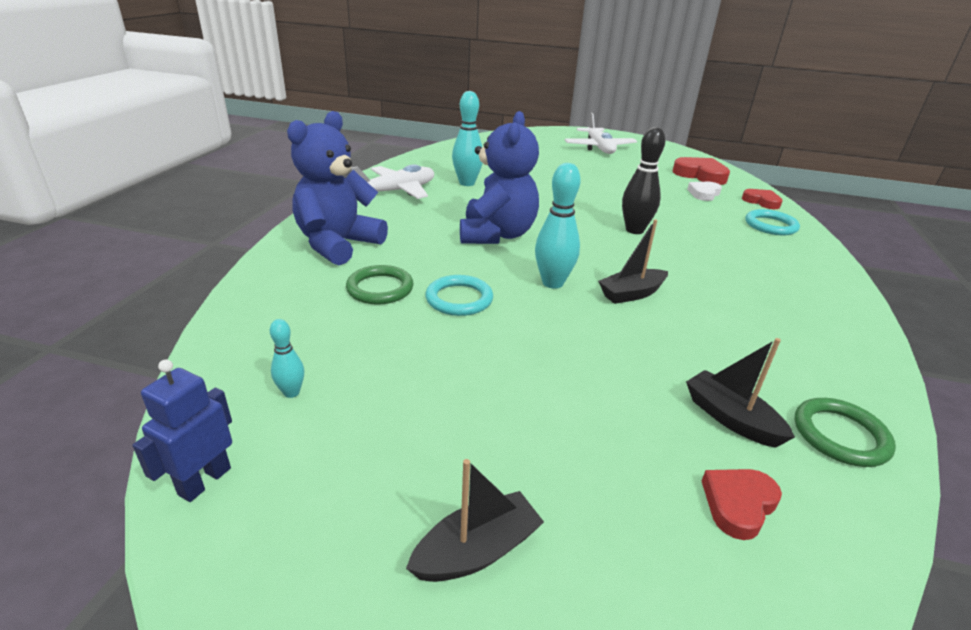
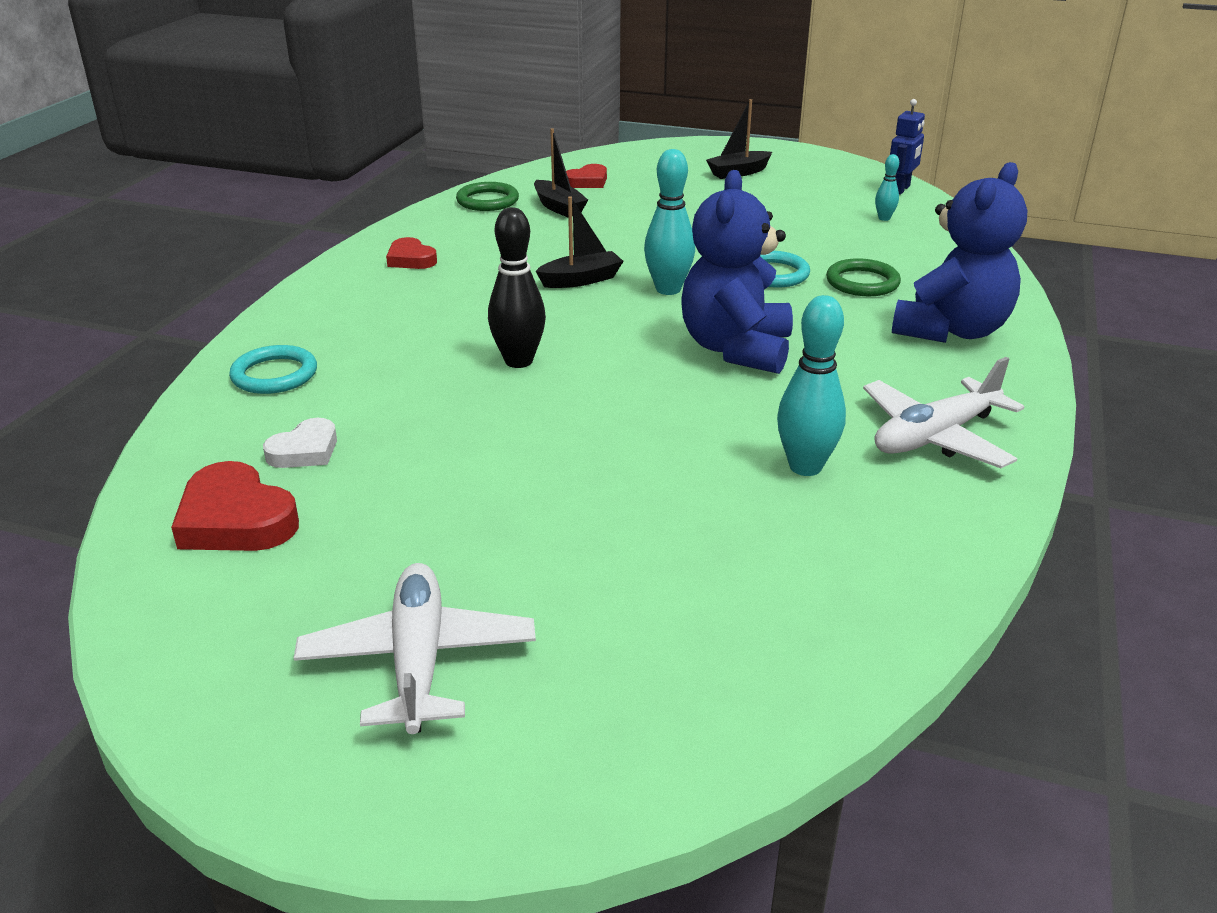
camera: 175 degrees left, 0 degrees up
red heart [742,189,783,209] -> red heart moved to [386,237,437,269]

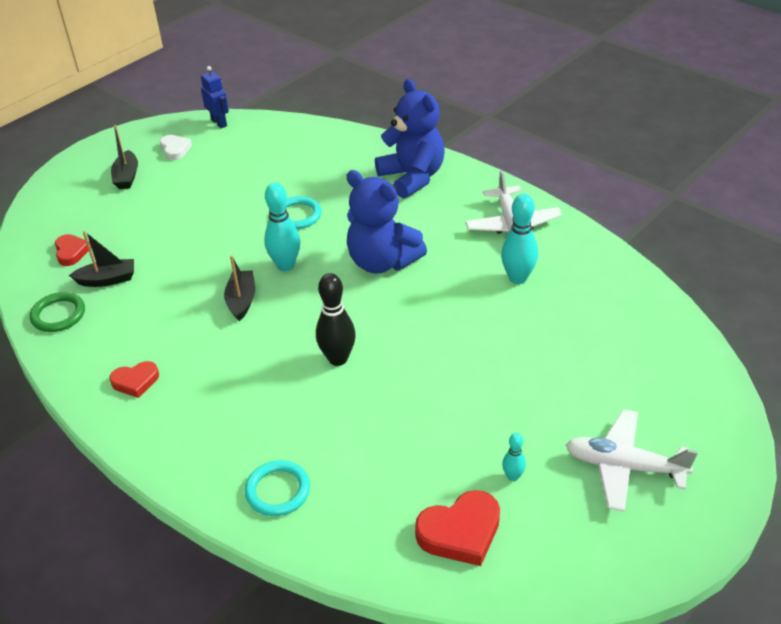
camera: 65 degrees left, 10 degrees up
white heart [263,418,337,468] -> white heart moved to [160,135,192,160]
green ring [826,258,901,296] -> none
turquoise bowling pin [875,154,899,221] -> turquoise bowling pin moved to [502,433,526,481]

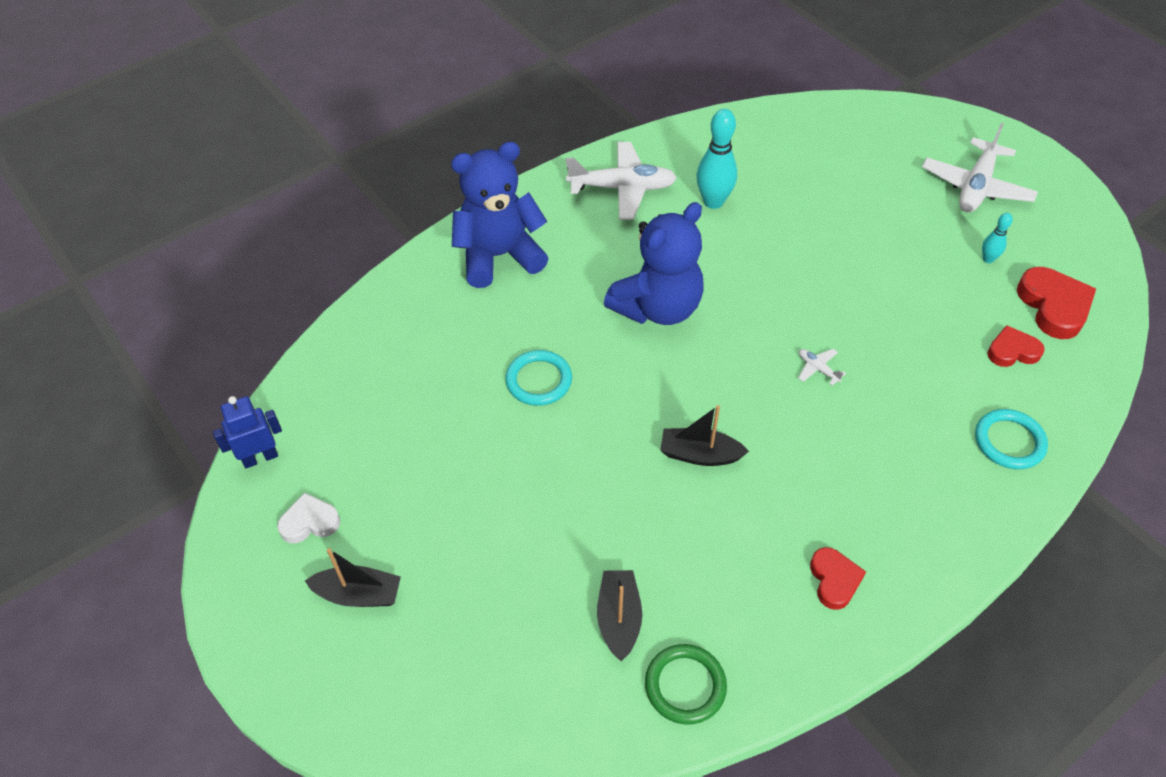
camera: 80 degrees left, 10 degrees up
red heart [55,234,91,266] -> red heart moved to [987,325,1045,367]
turquoise bowling pin [264,182,300,271] -> none
black bowling pin [316,273,356,366] -> white plane [798,349,846,385]

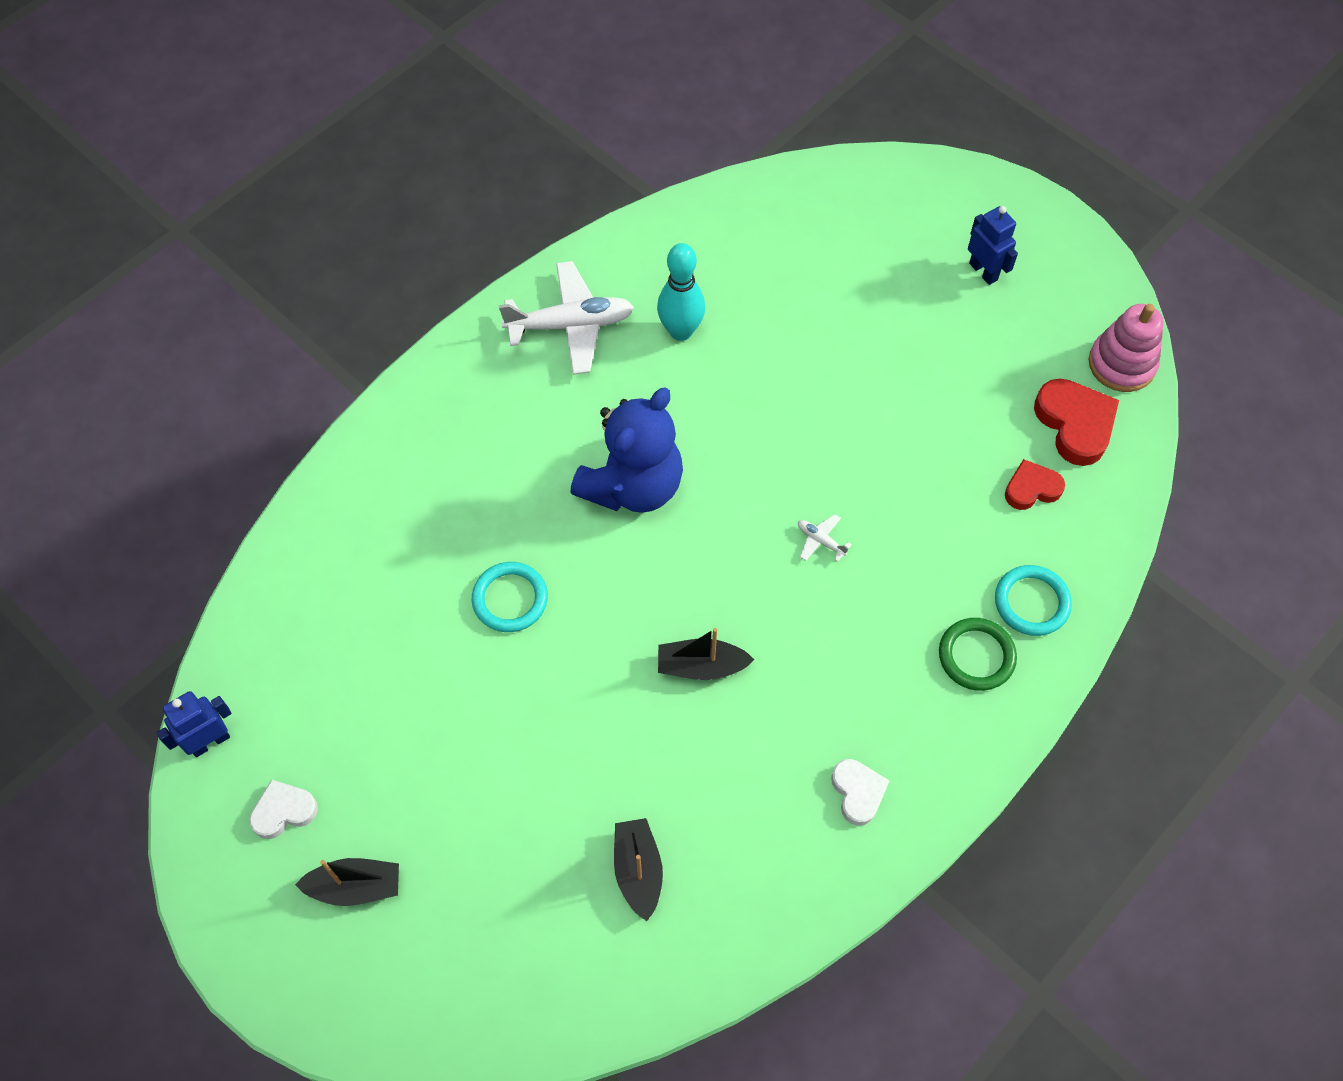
camera: 10 degrees left, 10 degrees up
blue teddy bear [451,142,549,288] -> none
green ring [645,644,727,725] -> green ring moved to [939,618,1017,691]
red heart [810,547,866,610] -> white heart [831,759,889,826]
white plane [922,123,1038,213] -> blue robot [968,206,1018,285]
turquoise bowling pin [982,213,1013,263] -> none
none -> pink stacking toy [1089,304,1164,392]

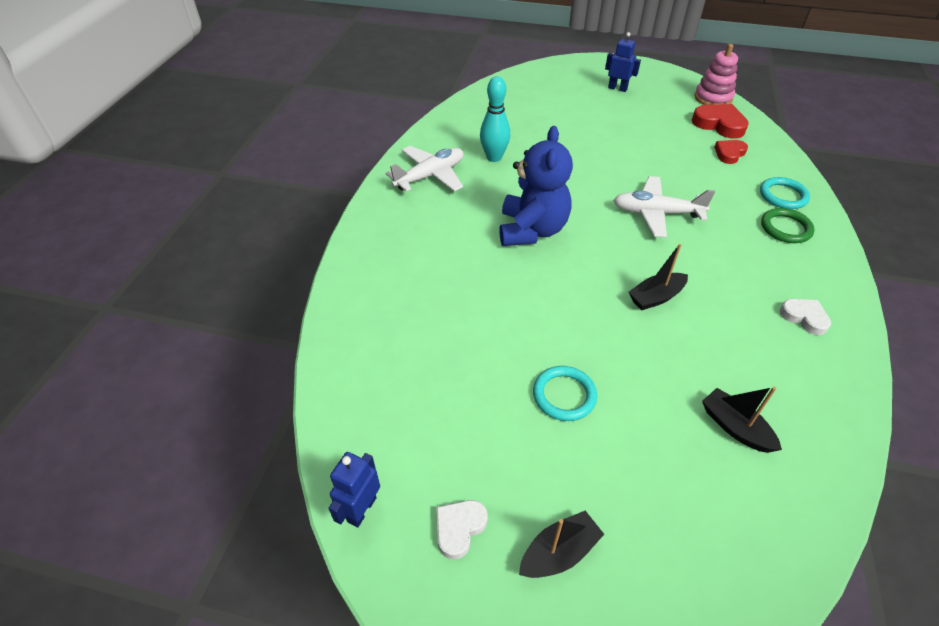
camera: 30 degrees left, 15 degrees down
turquoise ring [471,562,548,632] -> turquoise ring moved to [533,366,597,421]
white plane [798,514,852,562] -> white plane [613,176,715,238], size x2.38

